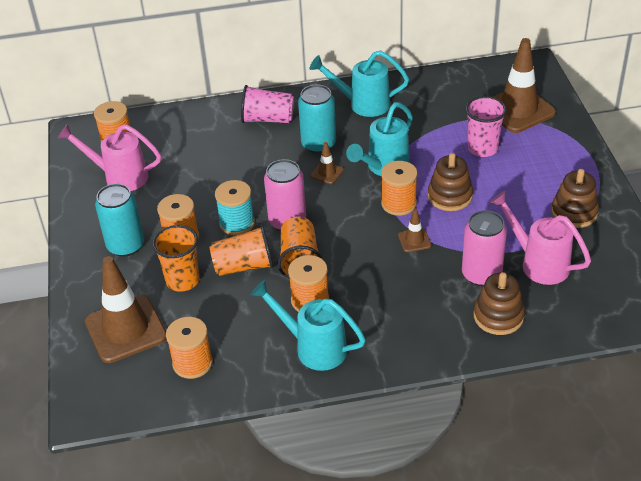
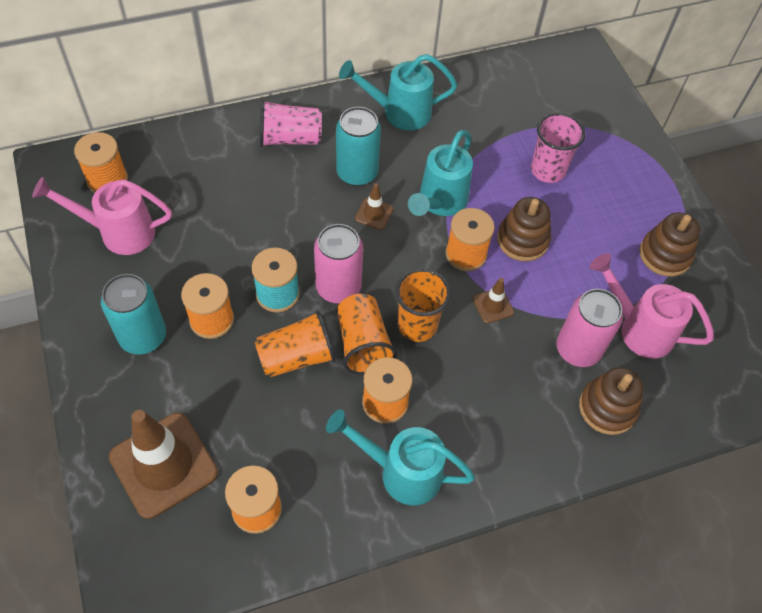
camera: 15 degrees left, 15 degrees up
orange cup [152,225,200,292] -> orange cup moved to [395,268,451,342]
brown traffic cone [493,38,556,133] -> none

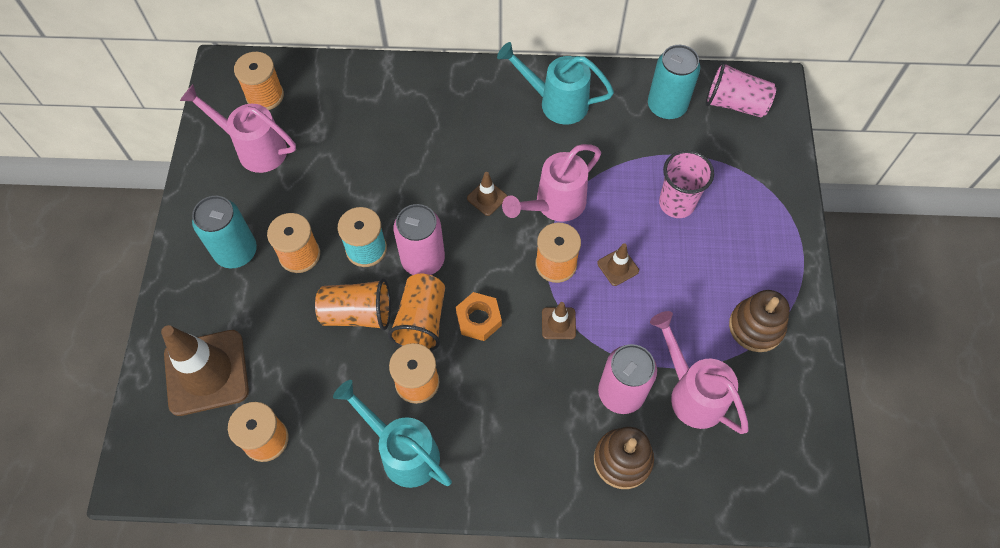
camera: 25 degrees right, 5 degrees up
pink cup [260,100,322,147] -> pink cup moved to [706,61,776,118]
turquoise can [336,107,381,186] -> turquoise can moved to [648,45,700,120]
orange cup [395,268,451,342] -> orange nut [456,292,502,341]
turquoise watering can [408,130,473,216] -> pink watering can [502,144,601,222]
brown stacking toy [497,197,551,261] -> brown traffic cone [597,243,639,286]

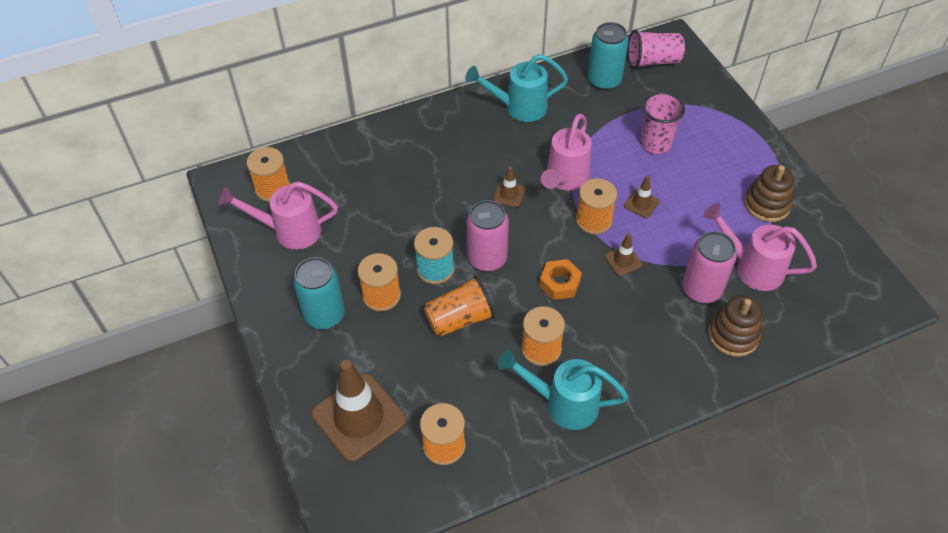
camera: 25 degrees left, 10 degrees down
orange cup [388,274,445,351] -> none

